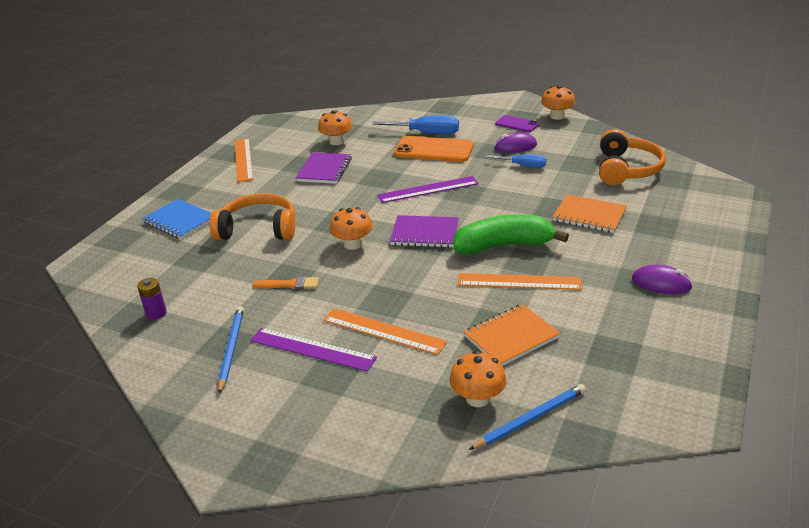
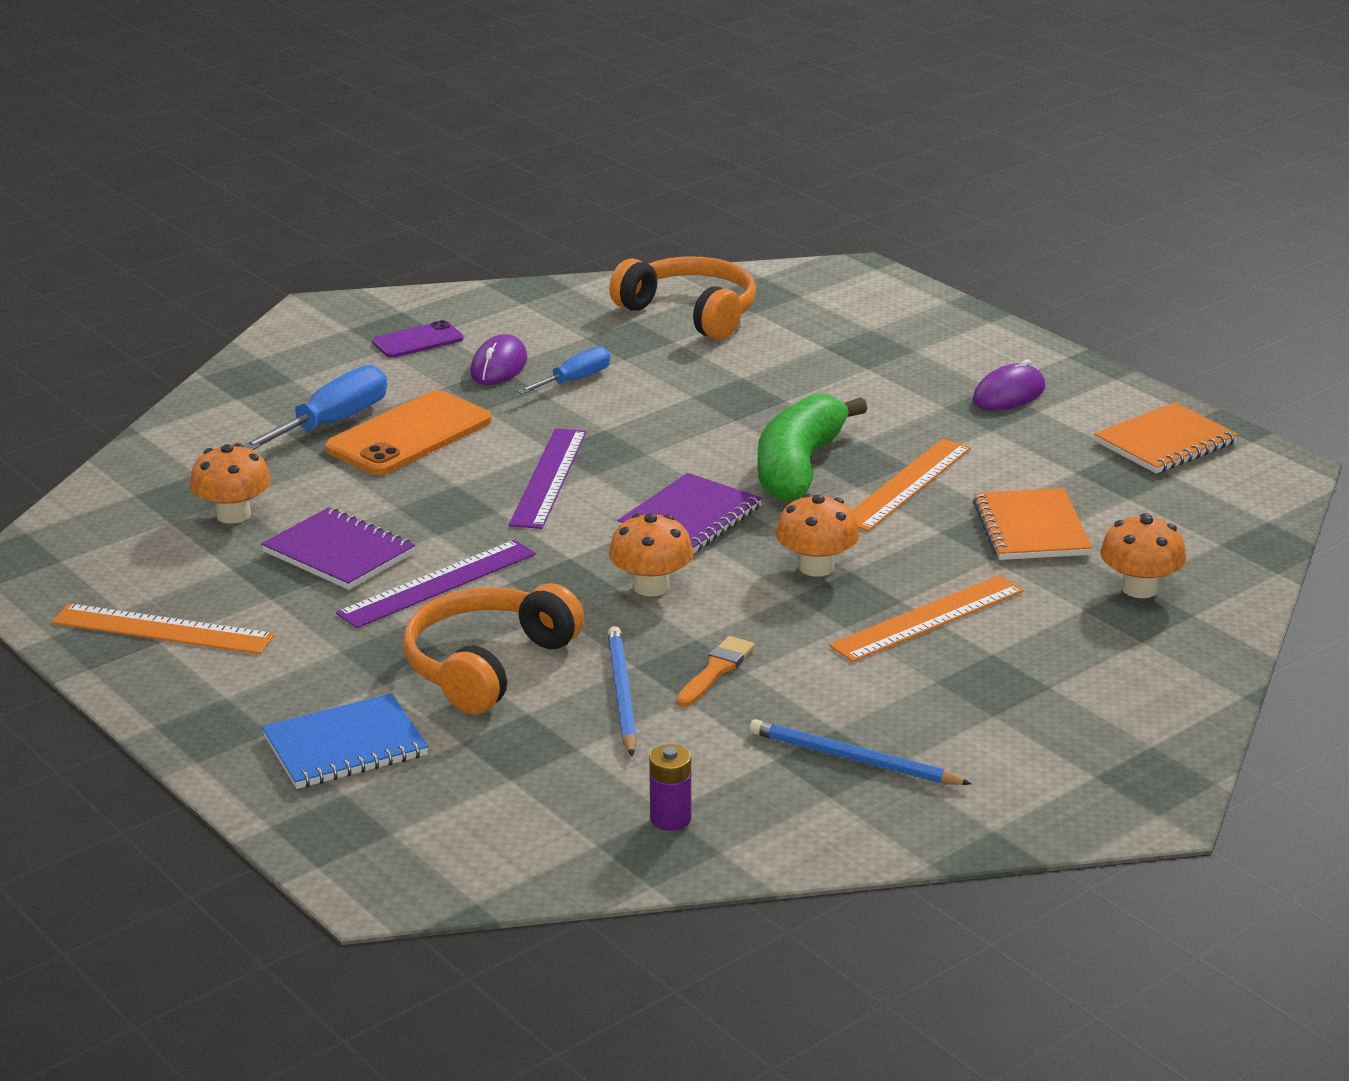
camera: 65 degrees left, 5 degrees down
purple ruler [250,328,377,372] -> purple ruler moved to [336,540,536,628]
blue pencil [469,384,586,450] -> blue pencil moved to [608,626,637,756]
orange mushroom [541,85,575,120] -> orange mushroom moved to [776,493,860,577]
orange notebook [552,194,627,233] -> orange notebook moved to [1094,402,1238,474]

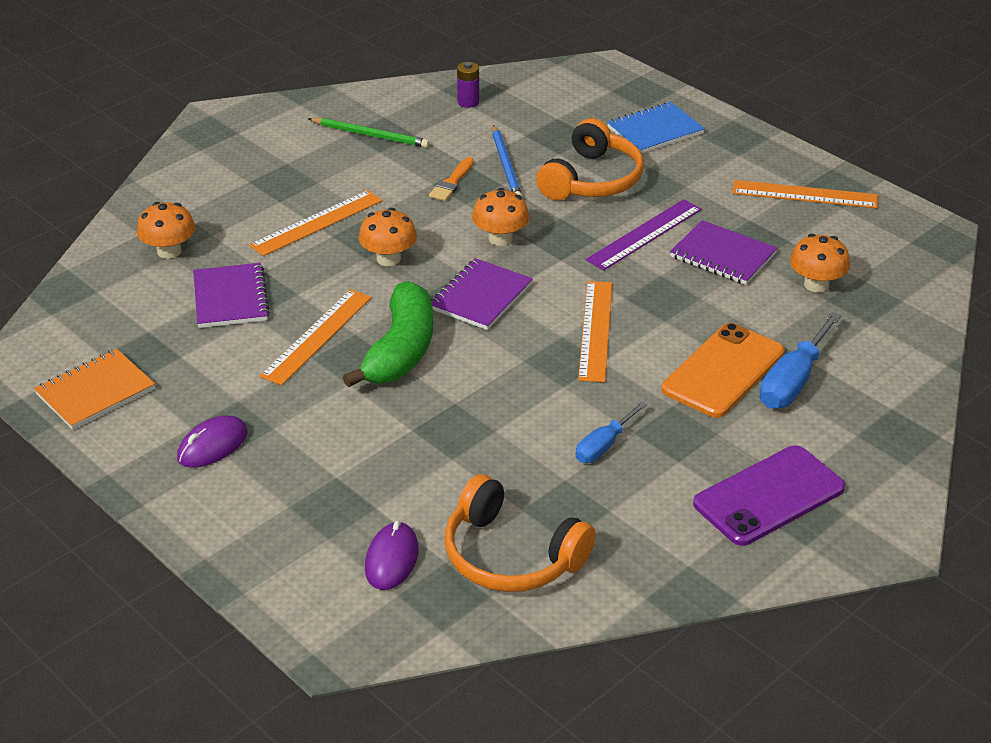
camera: 175 degrees right, 10 degrees up
purple phone [372,320,464,358] -> purple phone [693,445,845,546], size x1.78
purple mouse [470,334,528,385] -> purple mouse moved to [365,521,419,590]
purple ruler [509,428,586,529] -> orange ruler [578,281,612,382]
blue pencil [749,719,972,785] -> green pencil [308,118,430,148]
orange notebook [973,488,1092,560] -> purple notebook [193,263,270,328]

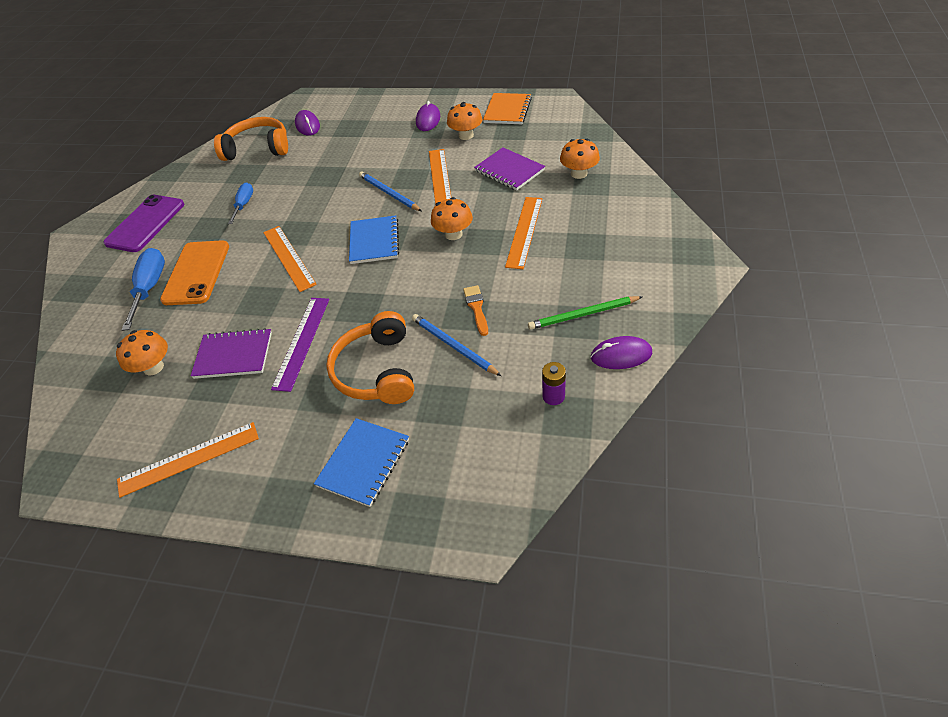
camera: 150 degrees right, 10 degrees up
green banana [343,281,433,387] -> blue pencil [359,171,422,211]
purple notebook [431,258,533,330] -> blue notebook [349,215,399,264]
orange mushroom [472,188,529,246] -> orange mushroom moved to [447,102,482,140]
none -> purple mouse [591,336,652,369]

